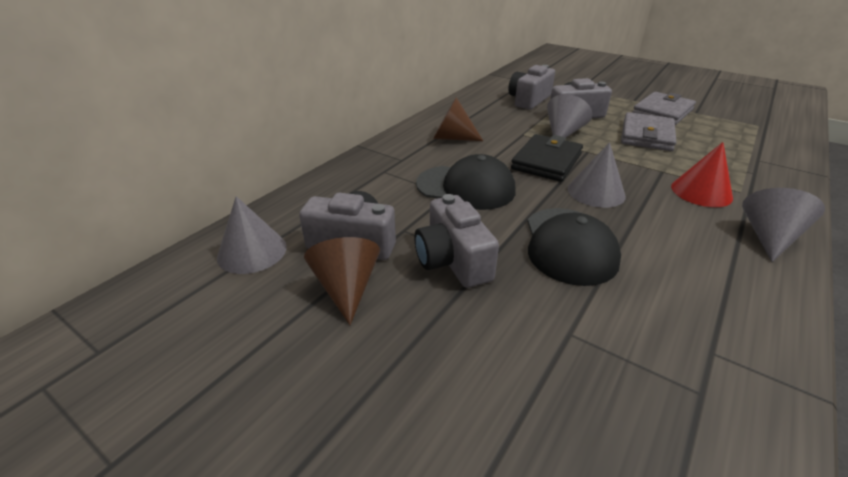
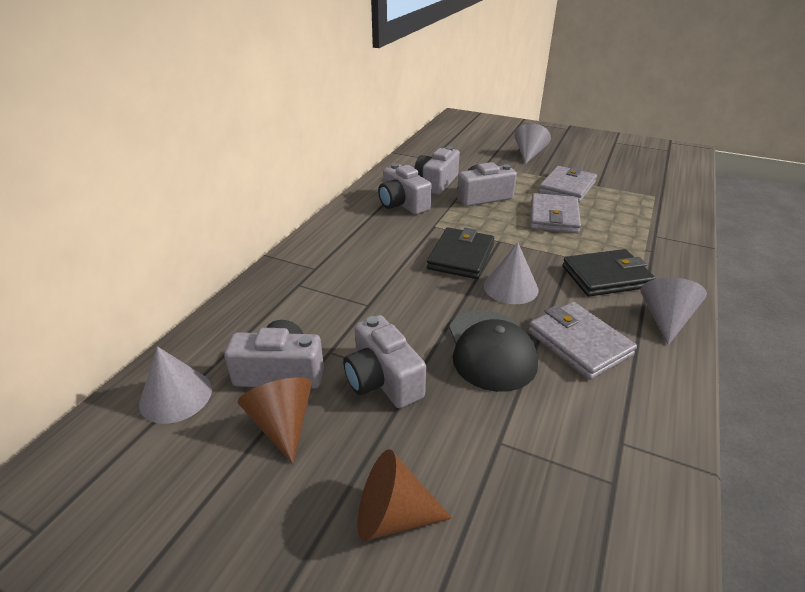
camera: 10 degrees left, 0 degrees up
black cap [416,154,515,210] -> none
brown cone [433,97,483,141] -> brown cone moved to [357,449,452,541]
grey cone [547,94,592,137] -> grey cone moved to [515,123,551,164]
red cone [671,142,733,207] -> black wallet [562,249,656,297]
none -> grey camera [378,163,432,215]
none -> grey wallet [528,302,637,380]

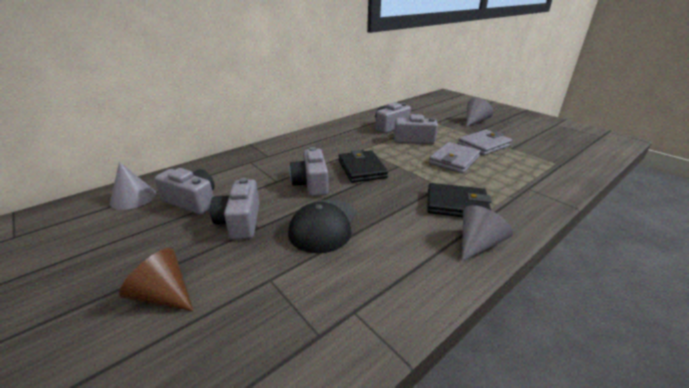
camera: 25 degrees right, 5 degrees down
brown cone [238,378,312,464] -> none
grey camera [378,163,432,215] -> grey camera moved to [290,147,329,196]
black wallet [427,227,494,279] -> black wallet turned 60 degrees counterclockwise [339,150,388,183]
grey cone [484,243,538,304] -> none
grey wallet [528,302,637,380] -> none

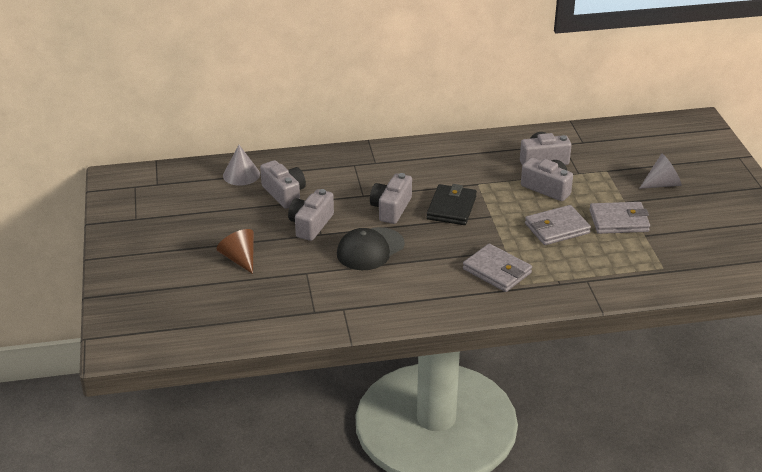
camera: 30 degrees right, 5 degrees up
black wallet [427,183,492,217] -> grey wallet [463,244,532,292]
grey cone [462,205,513,262] -> none

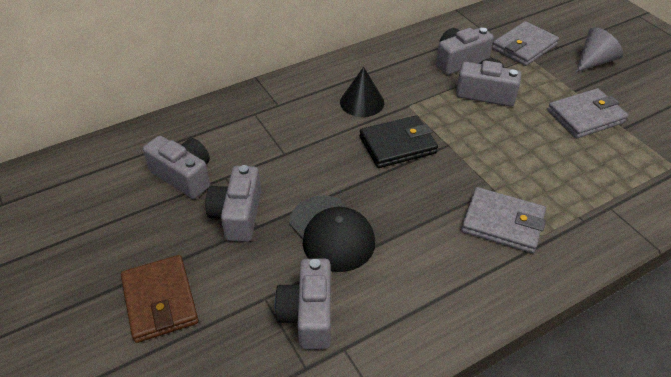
camera: 20 degrees left, 10 degrees up
brown cone [216,229,254,274] -> brown wallet [121,255,199,343]
grey cone [223,145,260,186] -> none
black cap [337,227,405,270] -> black cap turned 60 degrees counterclockwise [289,195,375,272]
grey camera [370,173,412,224] -> grey camera moved to [275,259,331,349]
black wallet [427,184,477,225] -> black wallet turned 75 degrees clockwise [360,115,438,168]
grey wallet [525,205,591,245] -> grey wallet moved to [492,21,559,66]
none -> black cone [340,67,384,117]

